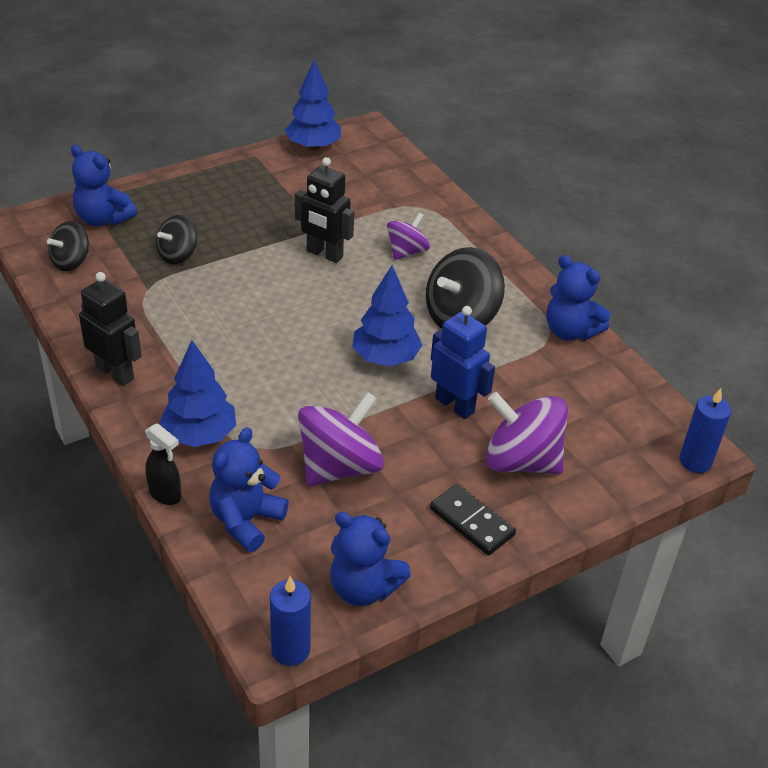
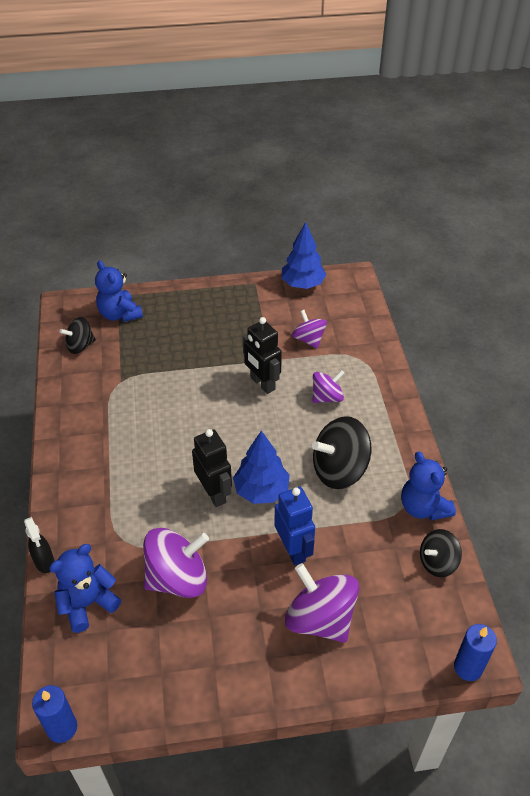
camera: 25 degrees right, 5 degrees up
black robot [79,272,142,386] -> black robot moved to [192,429,232,507]
black spinning top [156,215,197,264] -> black spinning top moved to [420,529,462,577]
blue tree [159,340,236,447] -> none
blue teddy bear [331,512,411,606] -> none
black domino [430,484,516,555] -> none
none -> purple spinning top [292,310,327,348]

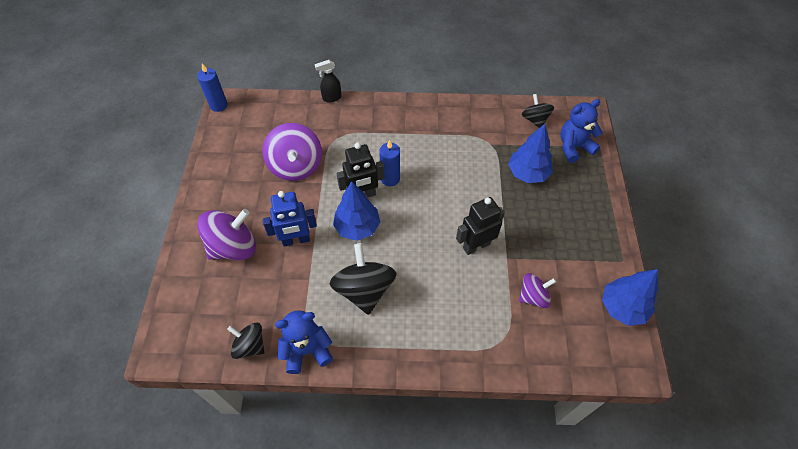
camera: 100 degrees right, 10 degrees up
blue teddy bear [49,544,121,633] -> none
purple spinning top [313,370,344,403] -> none
black spinning top [420,529,462,577] -> black spinning top turned 45 degrees counterclockwise [227,323,264,359]
blue candle [454,624,497,681] -> blue candle moved to [379,140,400,186]
none -> blue tree [508,124,553,183]

